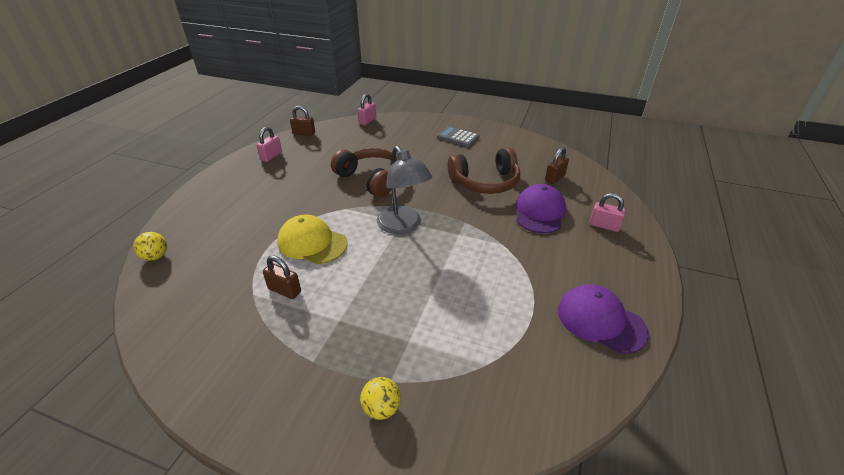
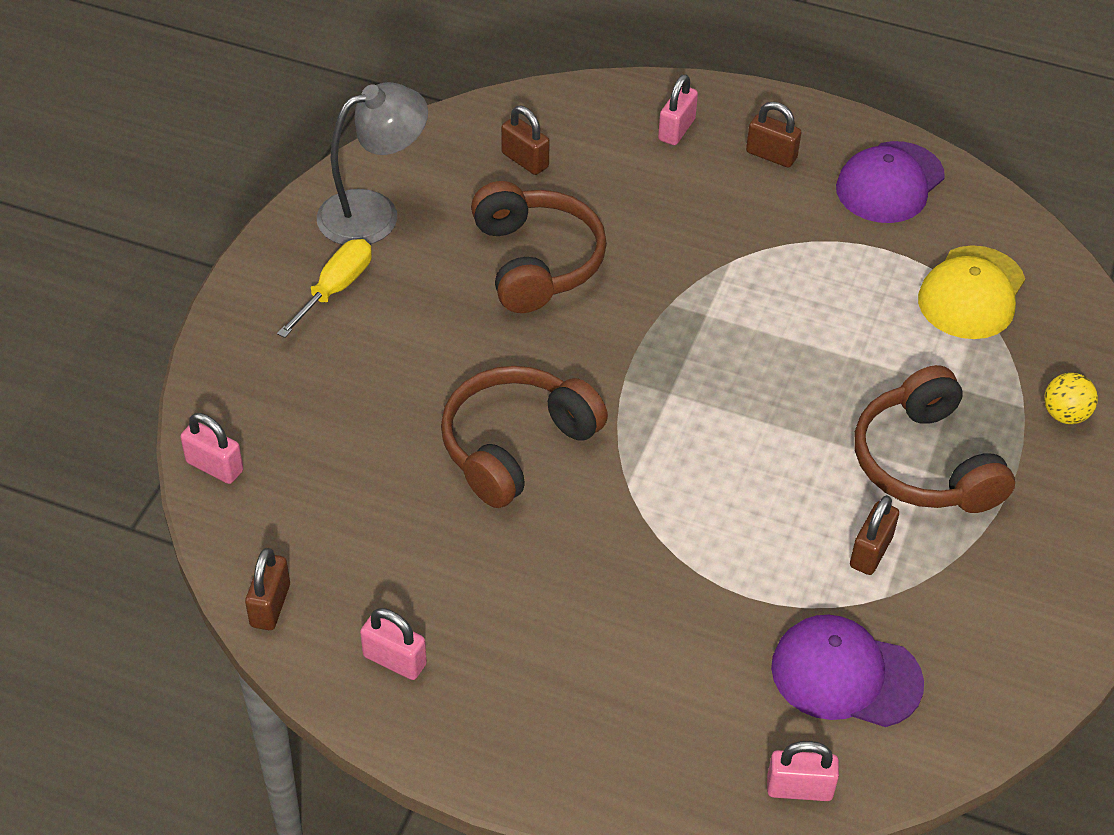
camera: 90 degrees left, 10 degrees up
yellow ball [133,232,167,261] -> pink padlock [767,741,839,801]
yellow cap [277,215,348,264] -> yellow cap moved to [918,245,1025,339]
grey lamp [377,146,432,234] -> grey lamp moved to [317,82,428,245]
grey calculator [437,126,479,147] -> yellow screwdriver [277,239,372,338]
purple cap [516,184,566,233] -> purple cap moved to [771,615,924,727]
none -> brown padlock [746,102,801,168]
none -> brown headphones [855,365,1015,513]

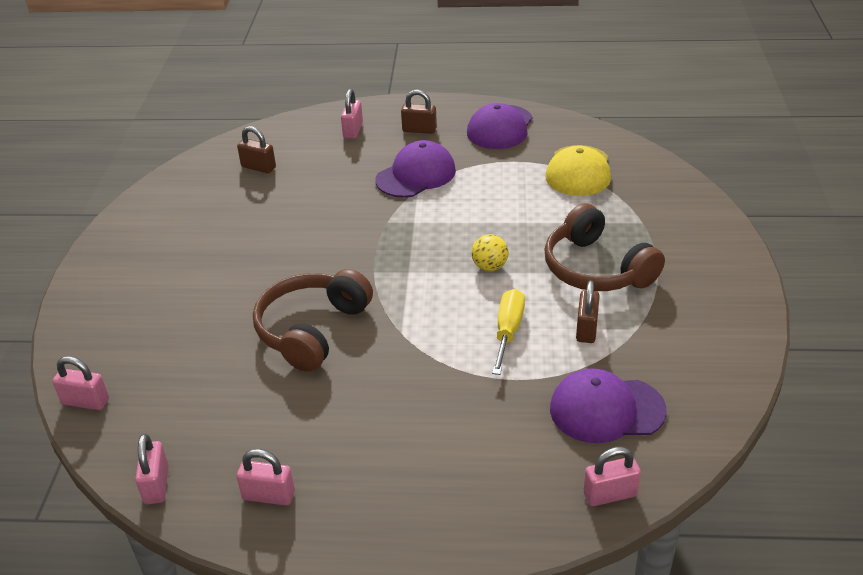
camera: 15 degrees left, 10 degrees down
brown padlock [245,548,290,630] -> pink padlock [135,434,169,504]
yellow screwdriver [277,239,372,338] -> yellow screwdriver moved to [492,289,525,375]
grey lamp [317,82,428,245] -> none
brown headphones [471,181,607,313] -> none
yellow ball [1044,373,1098,424] -> yellow ball moved to [471,234,508,271]
none -> purple cap [375,140,456,198]

